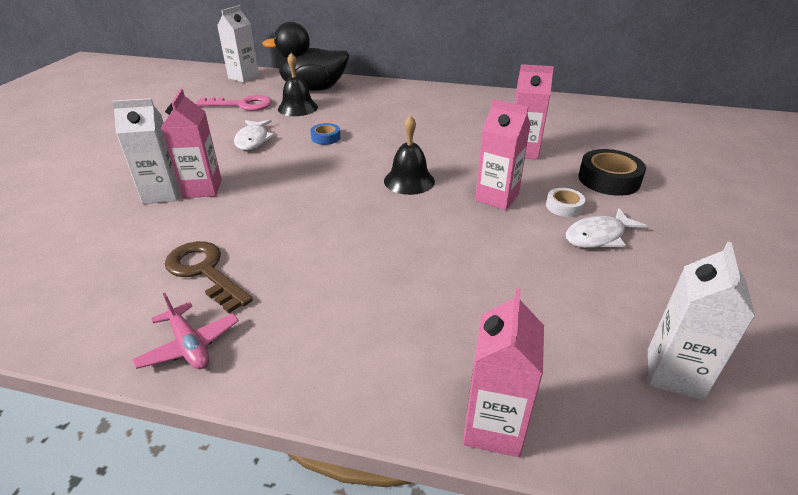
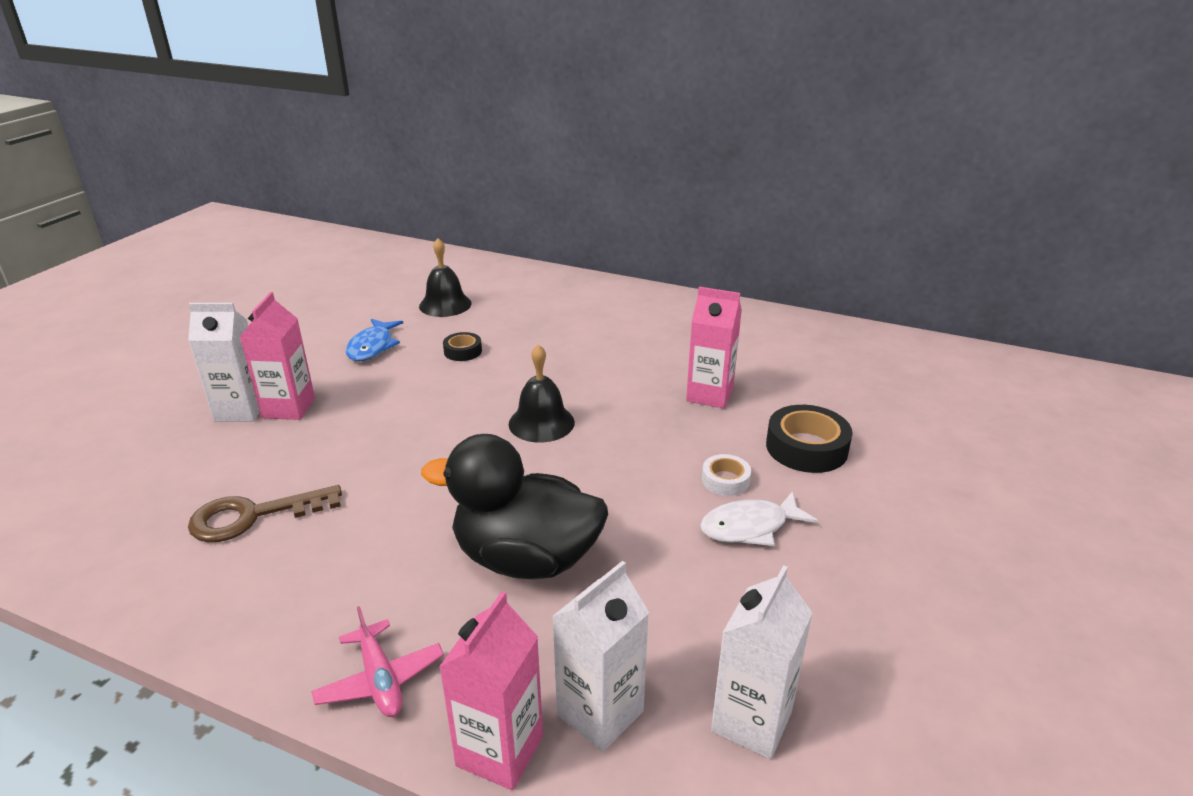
camera: 10 degrees right, 5 degrees down
pink plane [132,293,239,369] -> pink plane moved to [311,606,444,717]
brown key [165,241,253,313] -> brown key turned 75 degrees counterclockwise [188,485,342,542]
pink key [196,95,272,111] -> none
white carton [217,5,259,83] -> white carton moved to [552,561,649,752]
white fish [234,120,275,150] -> blue fish [346,319,403,361]
black duck [262,22,349,91] -> black duck moved to [421,434,608,580]
blue tape [310,123,341,145] -> black tape [443,332,482,361]
pink carton [475,99,531,210] -> none

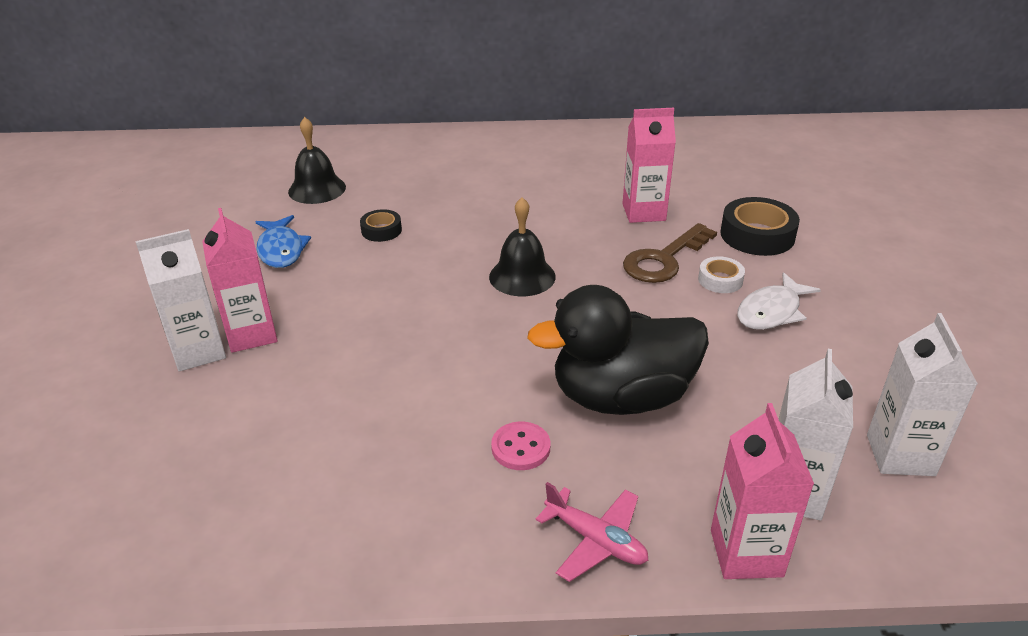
camera: 25 degrees left, 5 degrees up
brown key [188,485,342,542] -> brown key moved to [623,223,717,283]
none -> pink button [491,422,550,470]

